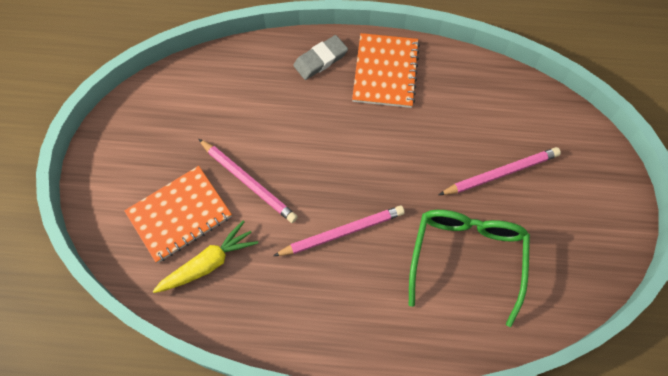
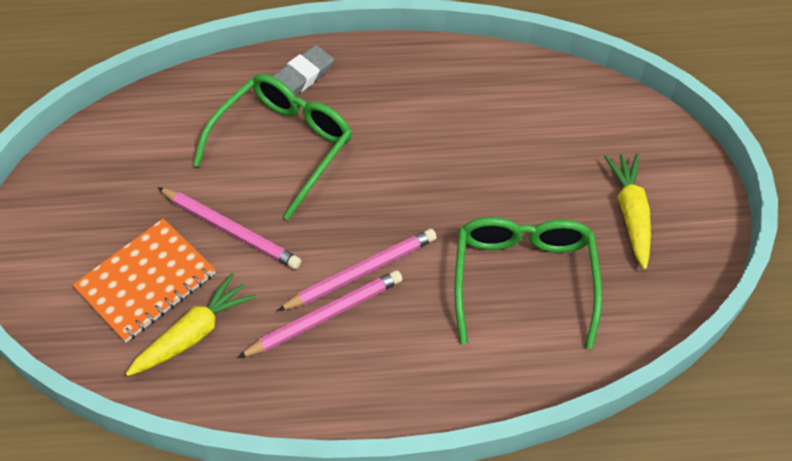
camera: 10 degrees left, 10 degrees down
orange notebook [352,33,420,108] -> none
pink pencil [439,147,561,195] -> pink pencil moved to [237,270,403,358]
none -> green glasses [193,74,352,220]
none -> yellow carrot [604,154,651,270]

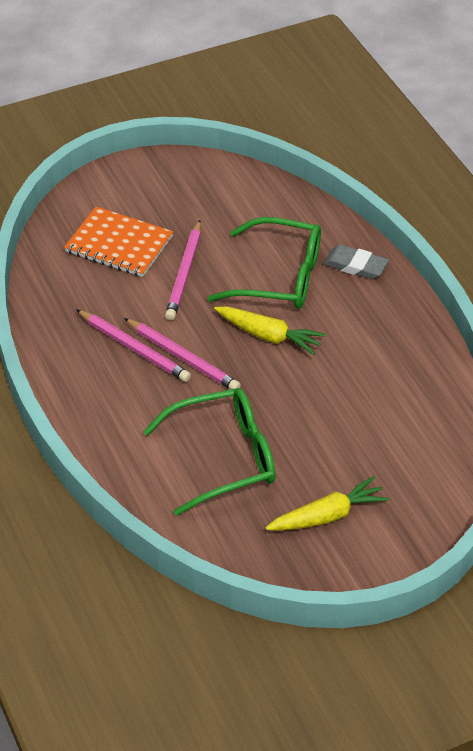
camera: 70 degrees right, 10 degrees down
yellow carrot [126,273,256,376] -> yellow carrot moved to [214,306,326,355]

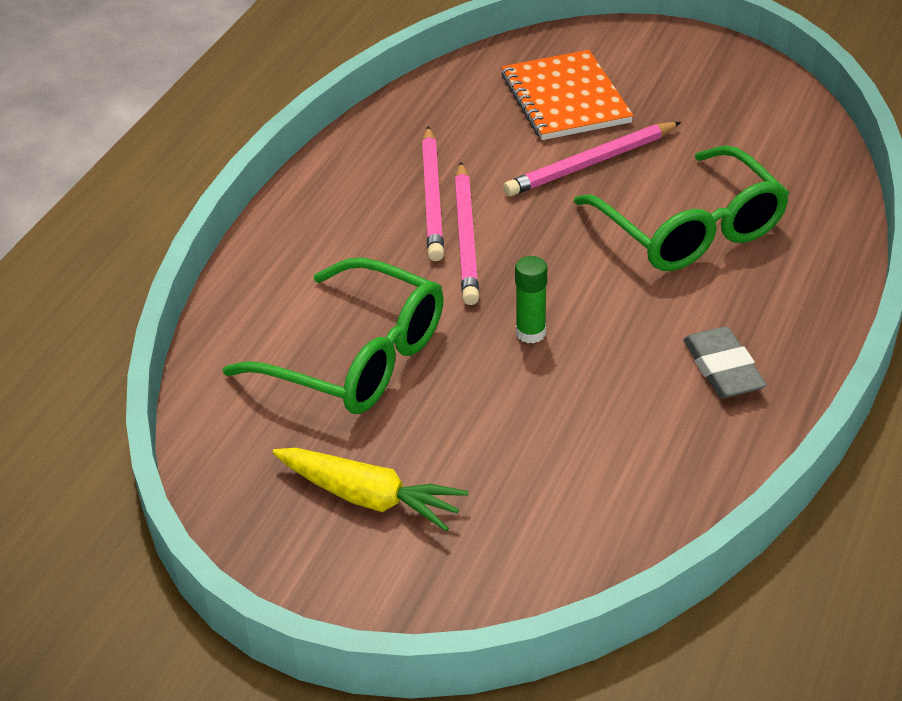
camera: 50 degrees right, 5 degrees down
yellow carrot [214,306,326,355] -> none
grey eraser [323,244,389,279] -> grey eraser moved to [683,326,767,398]
none -> green glue stick [515,256,547,344]

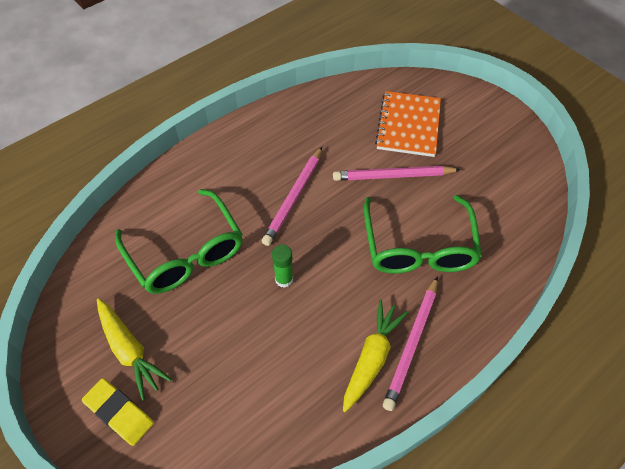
camera: 25 degrees right, 15 degrees up
pink pencil [422,126,444,261] -> pink pencil moved to [383,276,438,411]
grey eraser [683,326,767,398] -> yellow carrot [343,299,409,412]
none -> yellow eraser [82,378,154,446]

